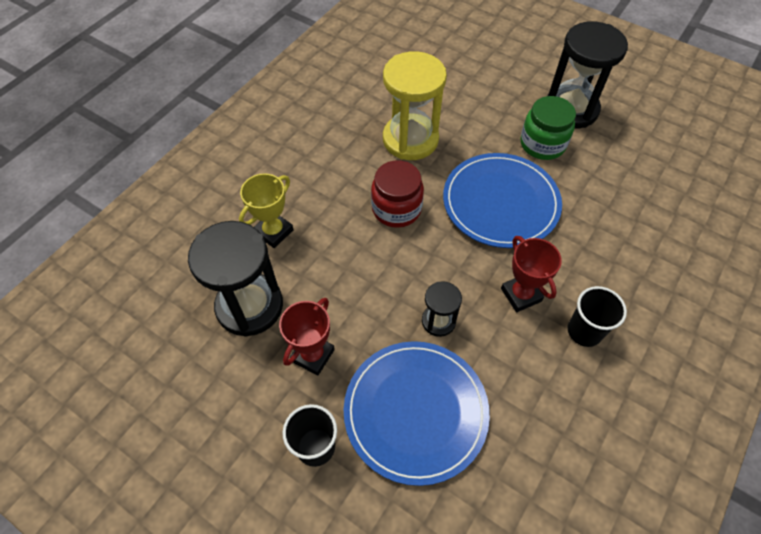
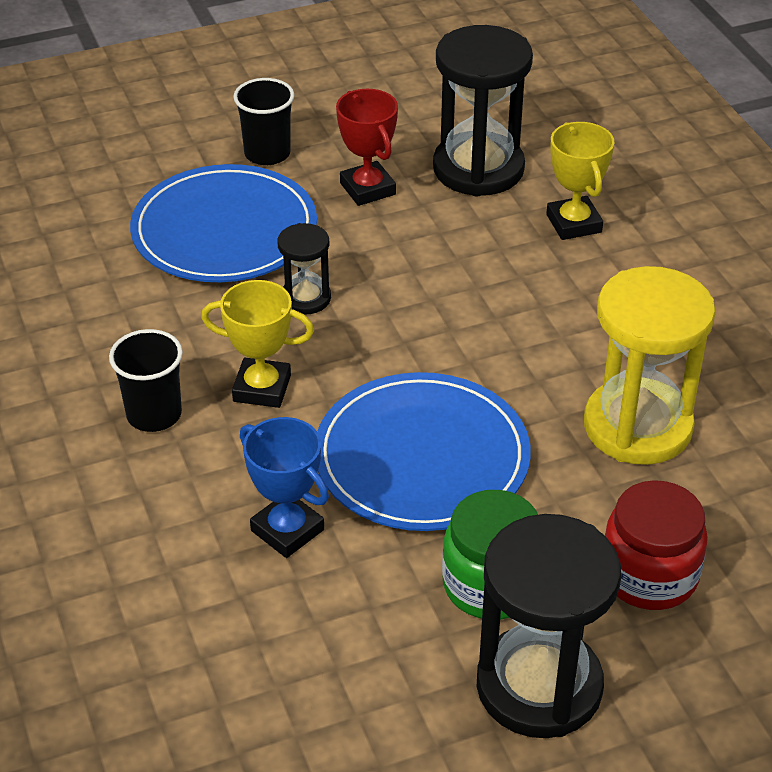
camera: 125 degrees right, 15 degrees down
red jar [371,160,424,228] -> red jar moved to [605,480,708,610]
red trophy [501,236,562,312] -> yellow trophy [201,280,314,408]
none -> blue trophy [240,417,329,558]

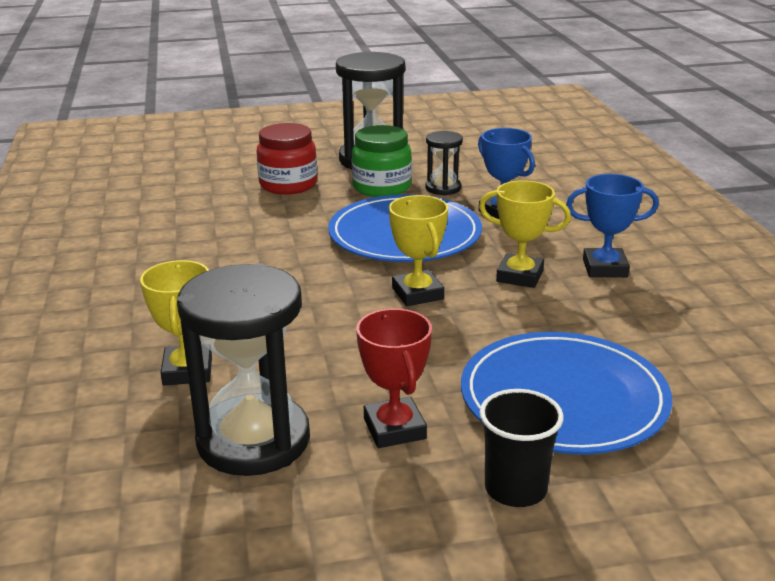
camera: 170 degrees left, 15 degrees down
black cup [109,329,183,432] -> blue trophy [566,174,659,277]
black hourglass [277,223,331,315] -> black hourglass moved to [425,131,463,195]
yellow hourglass [584,266,715,465] -> none
none -> yellow trophy [389,195,448,306]

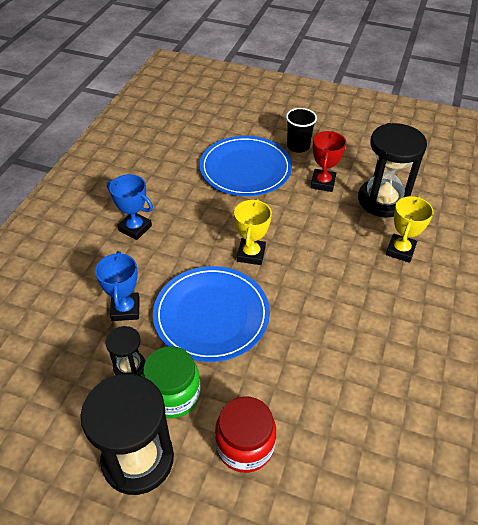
camera: 150 degrees left, 20 degrees up
yellow trophy [479,180,571,288] -> none

